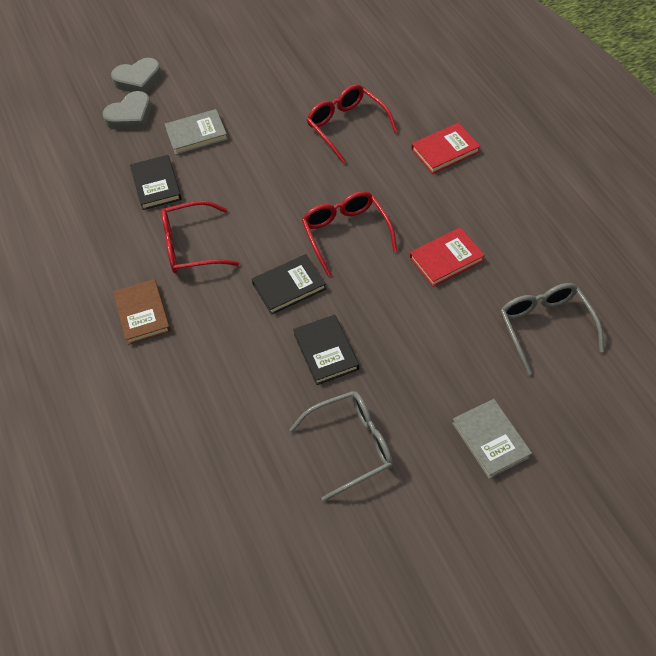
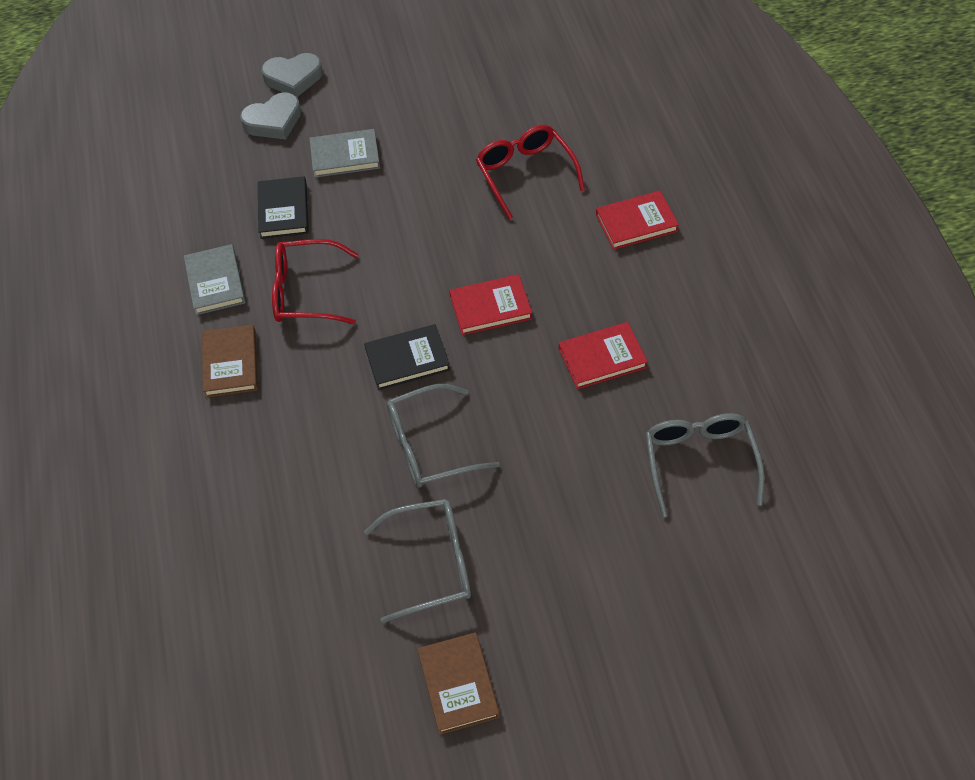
camera: 10 degrees right, 0 degrees up
black book [293,315,359,385] -> grey glasses [387,384,500,488]
red glasses [302,191,397,276] -> red book [449,274,532,335]
grey book [452,399,532,479] -> grey book moved to [184,244,246,315]
none -> brown book [417,632,500,735]

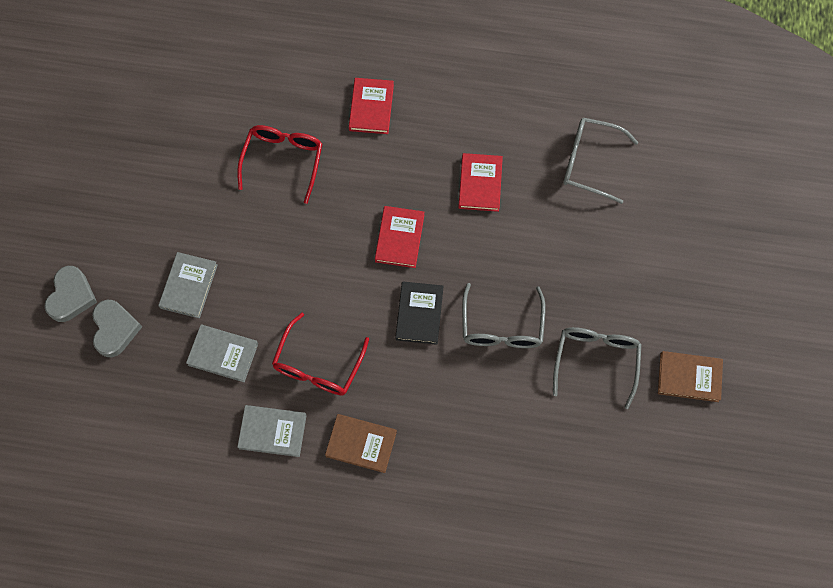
camera: 70 degrees left, 15 degrees up
black book [258,176,309,239] -> grey book [186,325,258,382]
red glasses [476,125,585,219] -> red glasses turned 105 degrees clockwise [237,125,322,204]

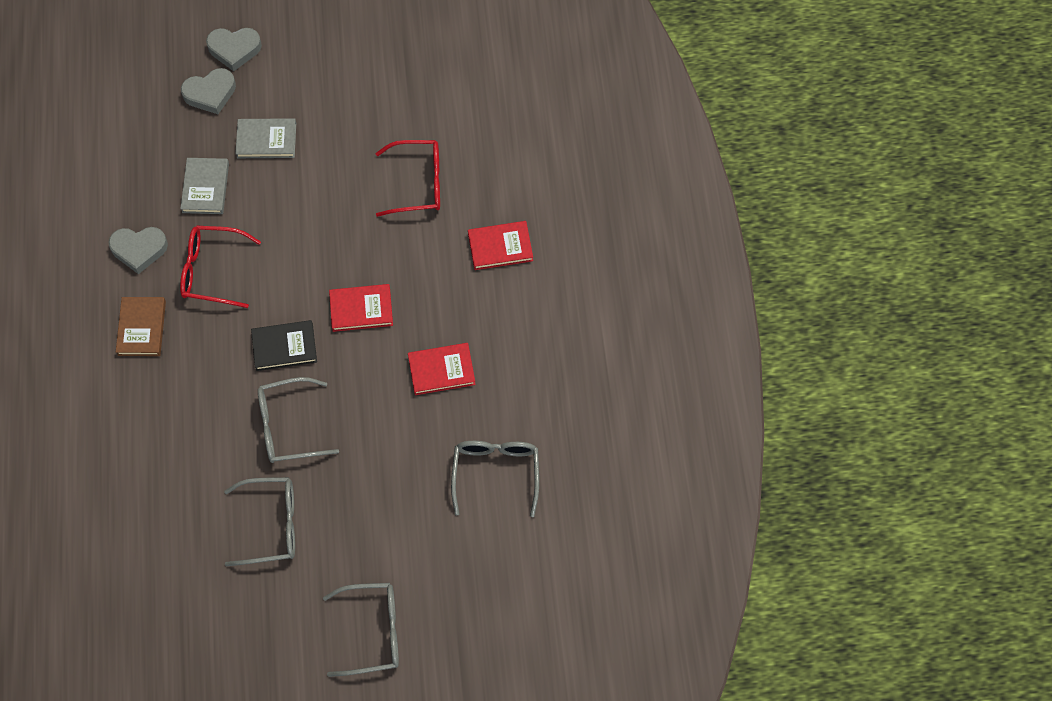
camera: 75 degrees right, 5 degrees down
grey book [237,405,307,457] -> grey heart [108,227,168,274]
brown book [658,351,723,402] -> none
none -> grey glasses [323,583,399,677]

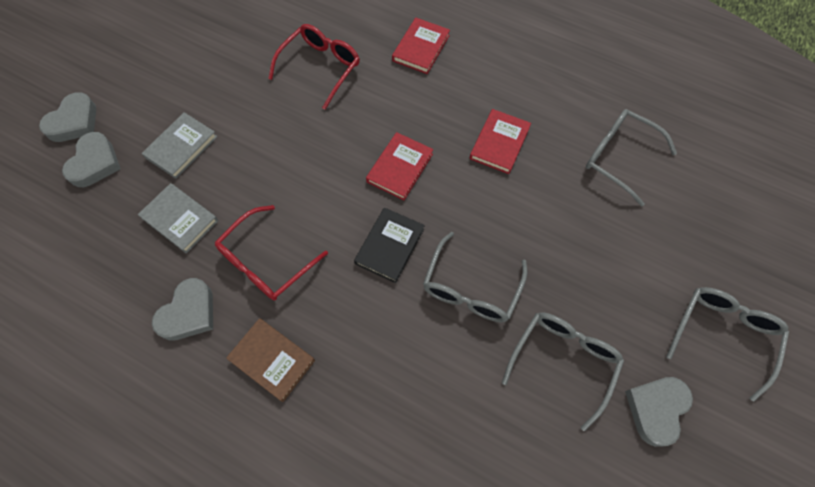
camera: 55 degrees left, 0 degrees up
none -> grey heart [625,377,693,447]

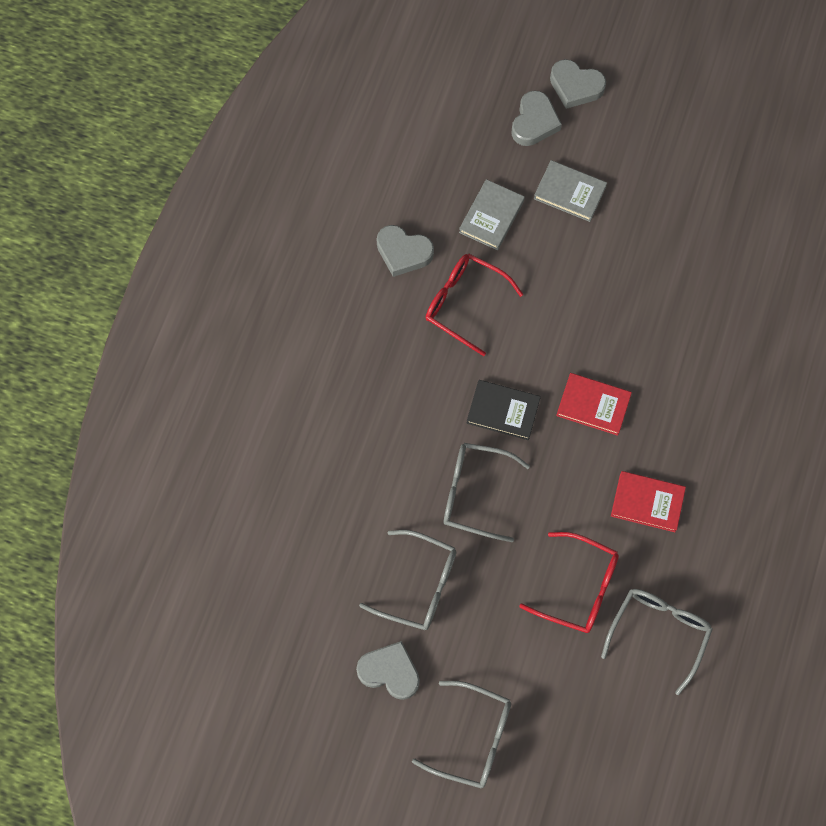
camera: 80 degrees right, 5 degrees up
grey heart [62,132,121,187] -> grey heart turned 75 degrees counterclockwise [511,90,562,146]
brown book [226,318,315,402] -> none
red glasses [268,24,360,110] -> red glasses moved to [519,532,619,633]
red book [392,18,450,74] -> none

